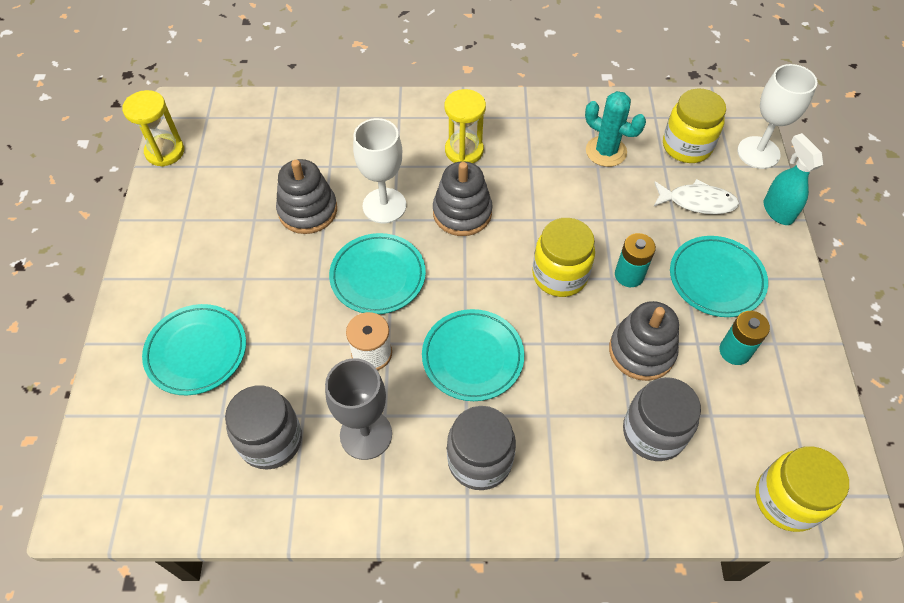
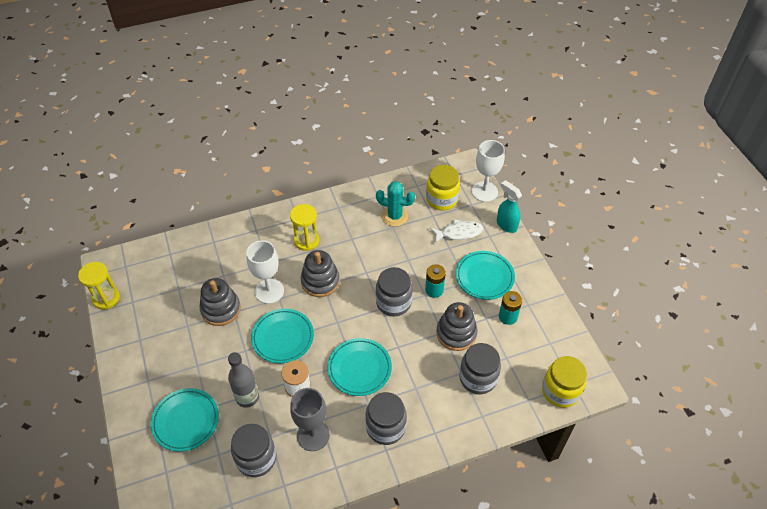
camera: 20 degrees left, 5 degrees down
yellow jar [532,218,595,297] -> grey jar [376,267,413,316]
none -> grey bottle [228,352,259,408]

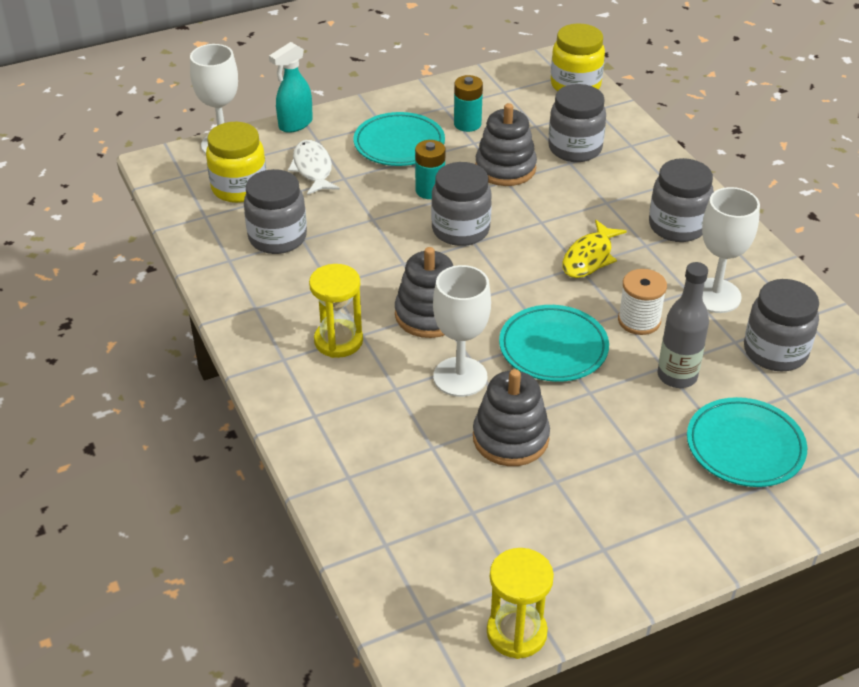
camera: 95 degrees left, 10 degrees down
grey goblet [290,388,330,451] -> white goblet [702,187,760,313]
turquoise plate [328,338,392,396] -> yellow fish [562,220,627,278]
turquoise cactus [376,181,415,227] -> grey jar [244,169,307,254]

